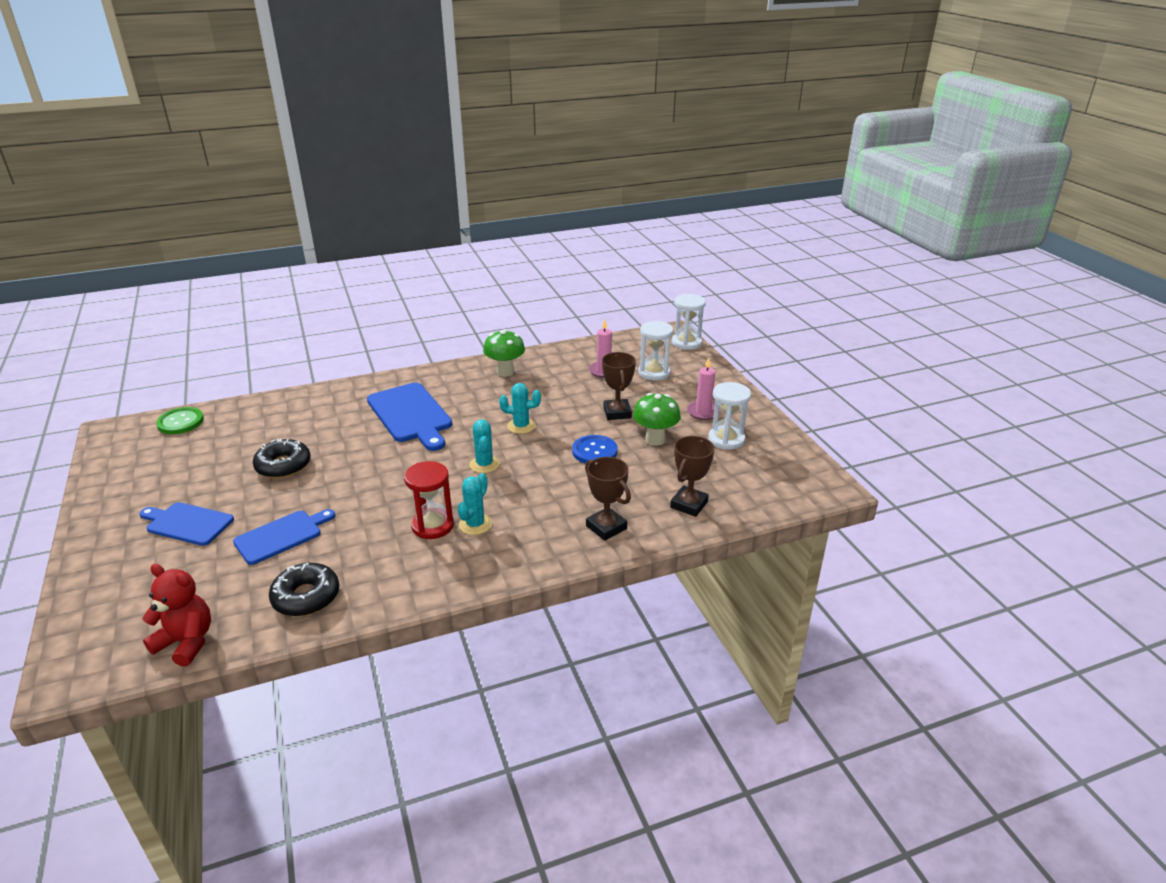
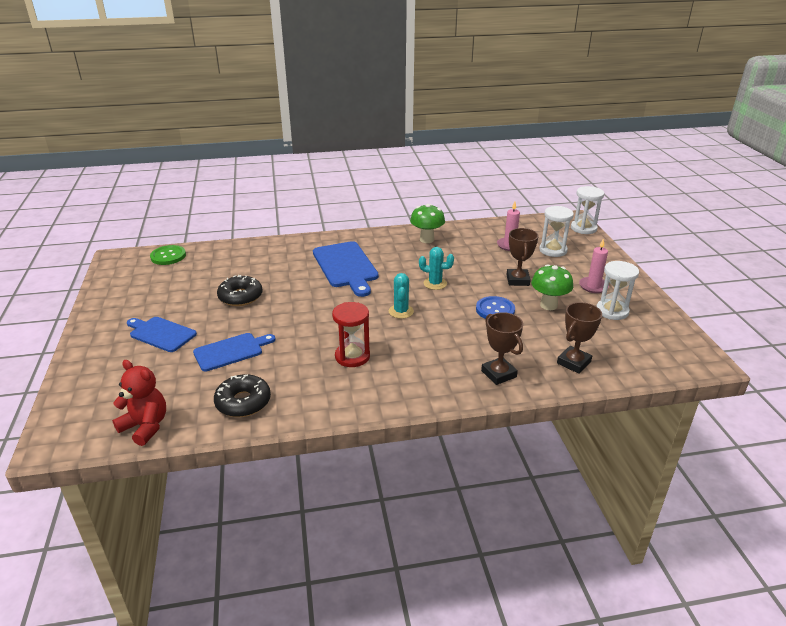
camera: 10 degrees right, 0 degrees up
turquoise cactus [458,473,492,535] -> none

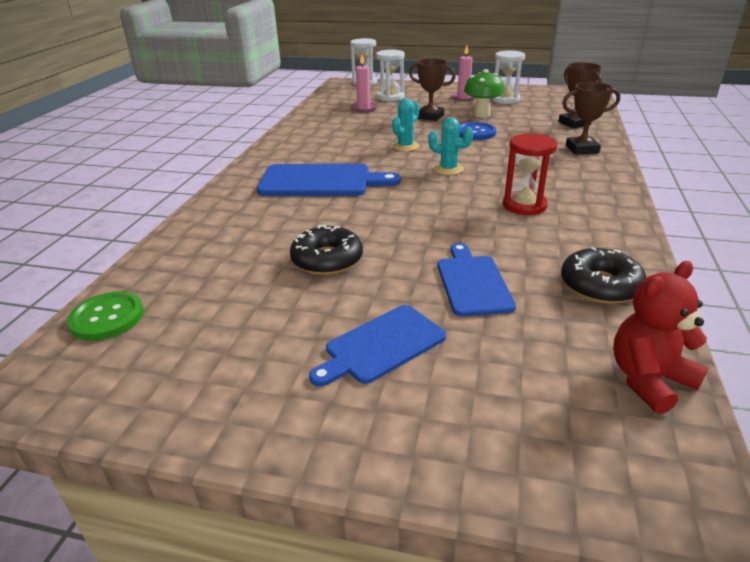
camera: 65 degrees left, 0 degrees up
green mushroom [410,204,445,243] -> none

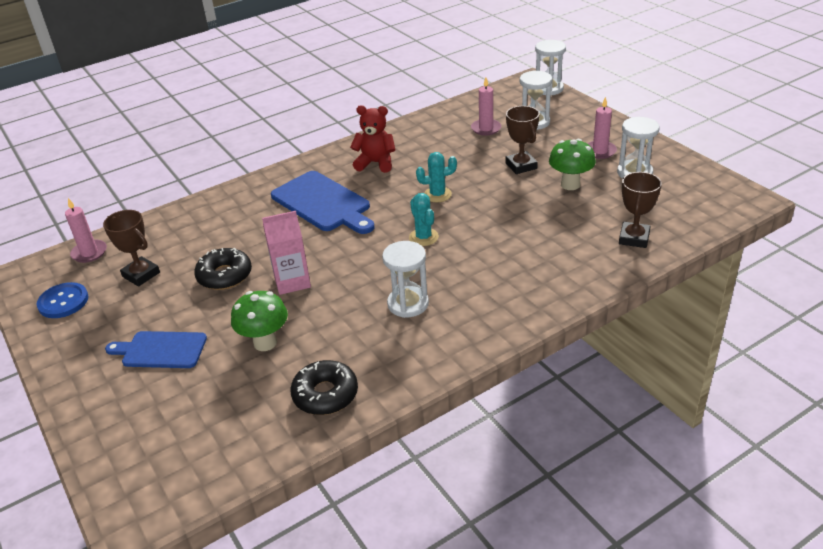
camera: 45 degrees right, 5 degrees up
green button [67,291,144,341] -> pink candle [65,198,107,263]
blue cutting board [437,243,516,317] -> green mushroom [231,291,288,351]
blue button [459,122,496,140] -> blue button moved to [36,282,88,318]
red hourglass [503,133,557,215] -> white hourglass [382,241,429,318]
brown trophy [562,82,620,155] -> brown trophy moved to [103,210,160,286]
red teddy bear [613,261,708,414] -> red teddy bear moved to [350,105,396,173]
none -> pink carton [262,211,311,295]

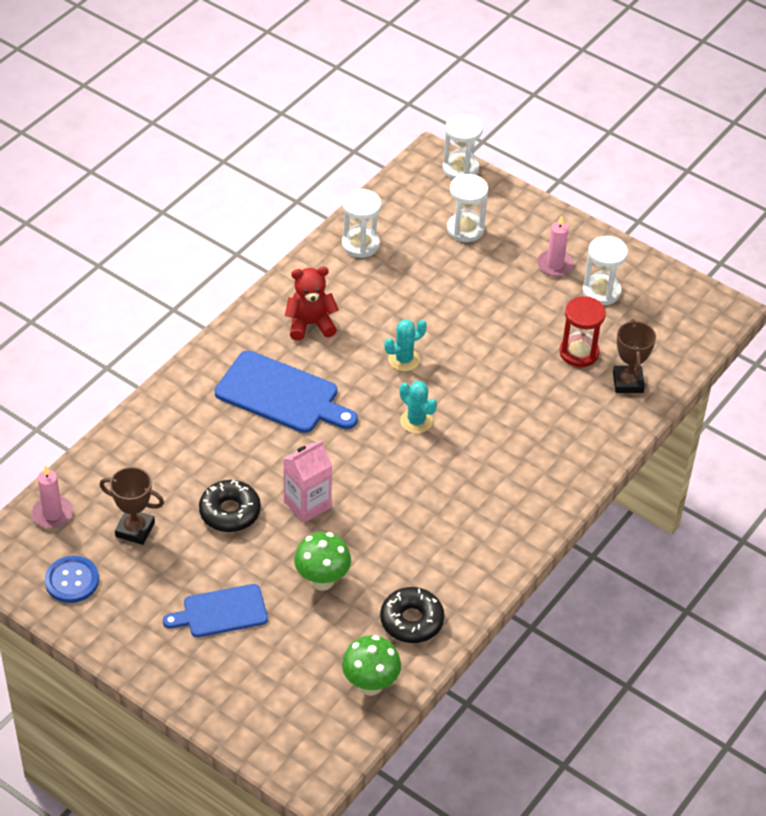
camera: 25 degrees left, 10 degrees up
white hourglass [382,241,429,318] -> white hourglass moved to [342,189,381,258]
pink candle [471,77,501,136] -> none
brown trophy [506,106,540,174] -> none
green mushroom [549,139,596,190] -> green mushroom moved to [342,635,401,696]
none -> red hourglass [559,296,606,367]

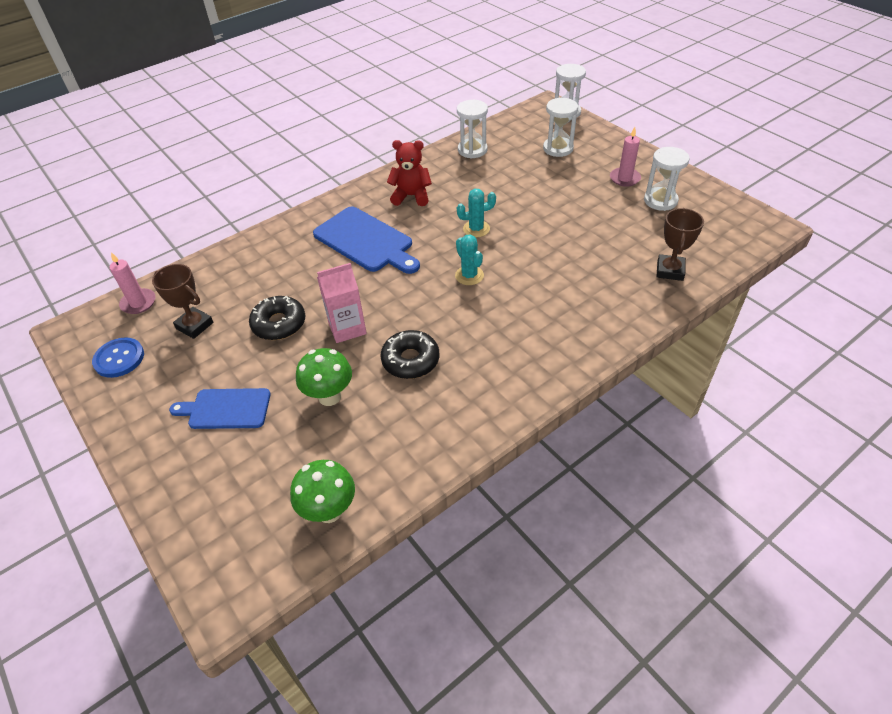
camera: 20 degrees right, 0 degrees up
black donut [380,587,444,643] -> black donut moved to [381,330,439,379]
red hourglass [559,296,606,367] -> none

